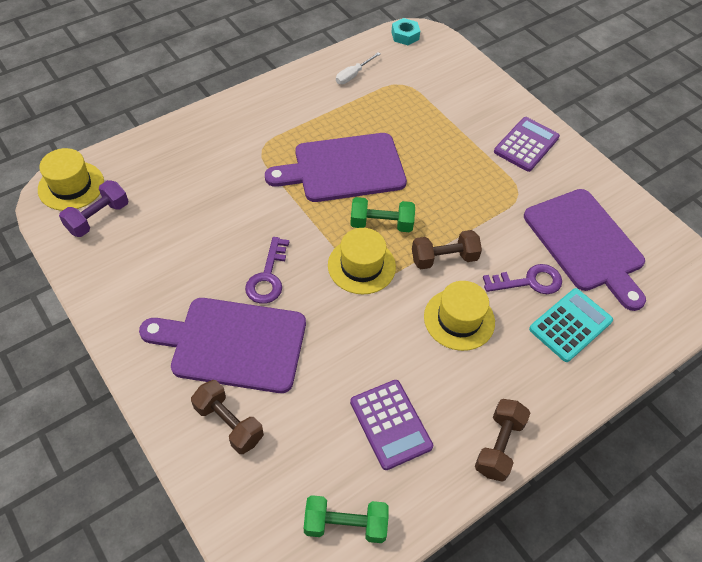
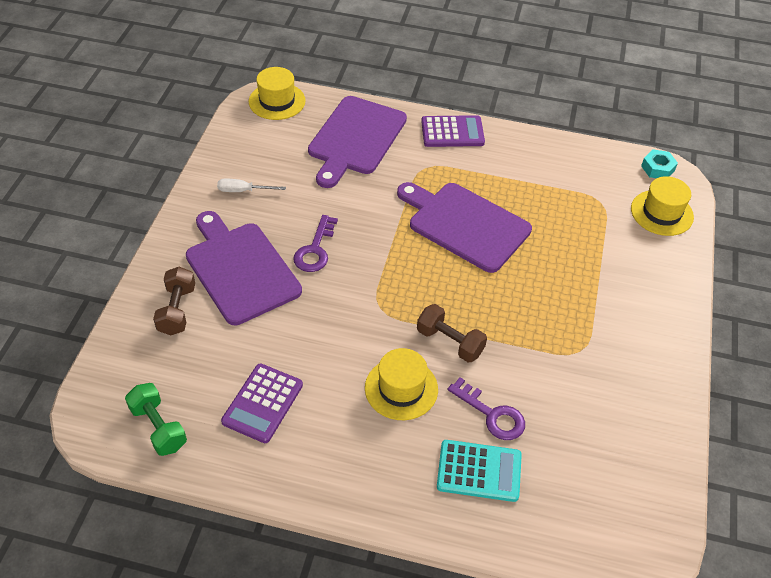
camera: 50 degrees right, 5 degrees down
purple dumbbell [59,180,128,237] -> none
purple key [245,237,289,304] -> purple key turned 45 degrees counterclockwise [293,215,338,272]
yellow hat [328,228,396,294] -> yellow hat moved to [631,176,694,236]
white screwdriver [336,52,381,84] -> white screwdriver moved to [217,178,286,192]
green dumbbell [350,197,415,232] -> none
brown dumbbell [475,399,530,482] -> none
purple calculator [494,117,560,172] -> purple calculator moved to [421,115,485,147]
purple cutting board [524,189,646,311] -> purple cutting board moved to [308,96,407,188]

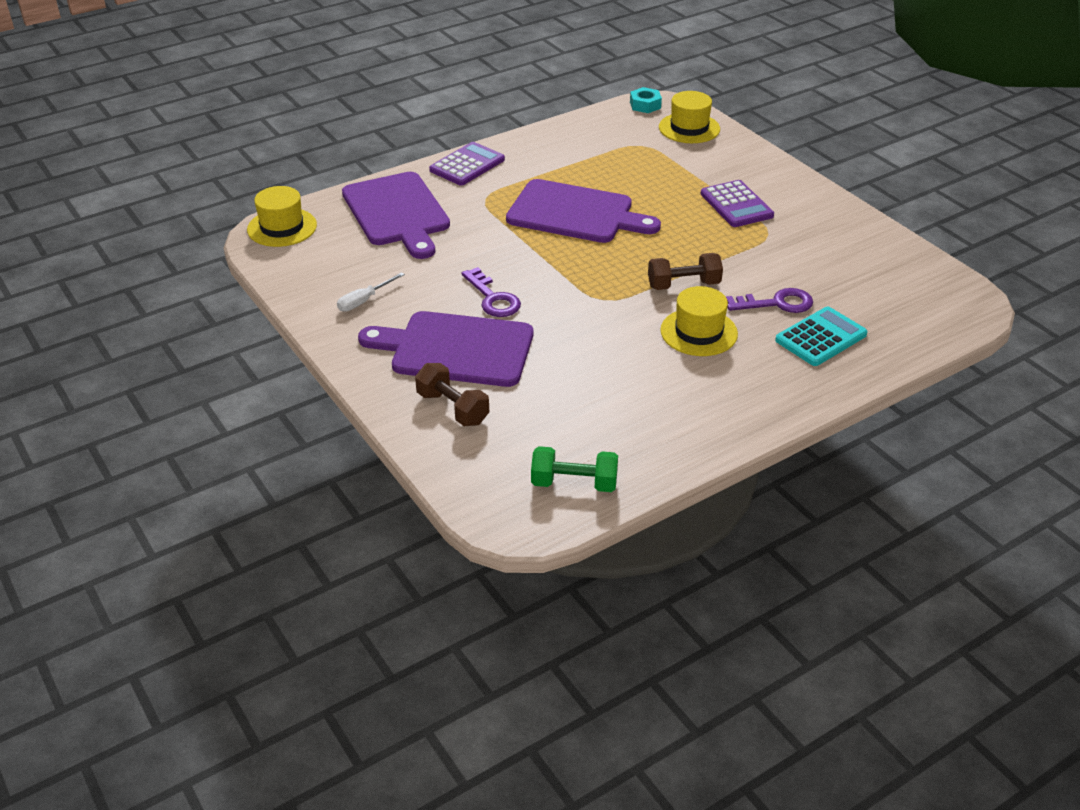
camera: 45 degrees left, 10 degrees down
purple calculator [221,364,303,443] -> purple calculator moved to [701,180,774,227]
purple cutting board [397,182,532,273] -> purple cutting board turned 150 degrees counterclockwise [506,179,661,243]

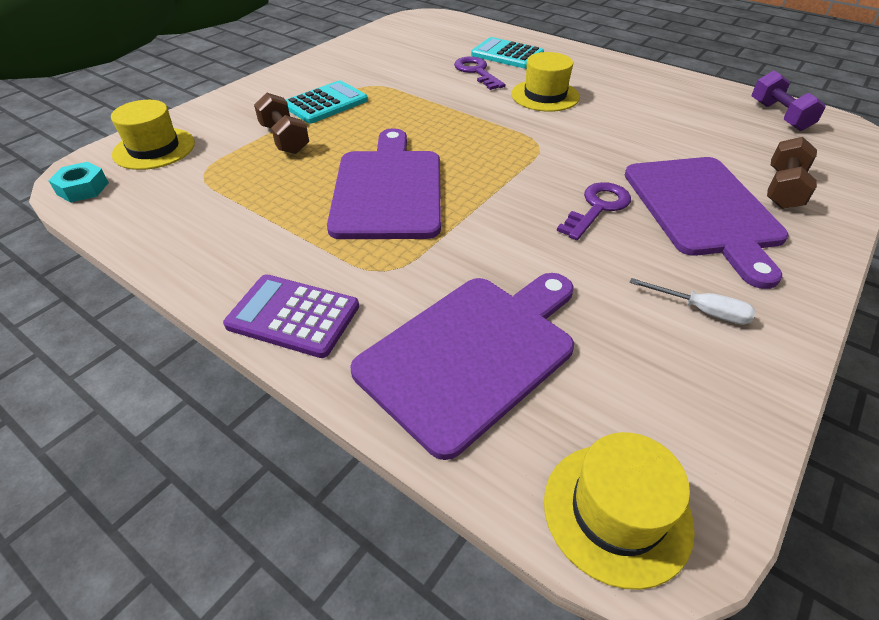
camera: 110 degrees left, 5 degrees up
green dumbbell [531,446,618,492] -> purple dumbbell [752,71,826,131]
brown dumbbell [648,253,723,290] -> brown dumbbell moved to [254,93,309,154]
purple calculator [701,180,774,227] -> turquoise calculator [286,80,368,124]

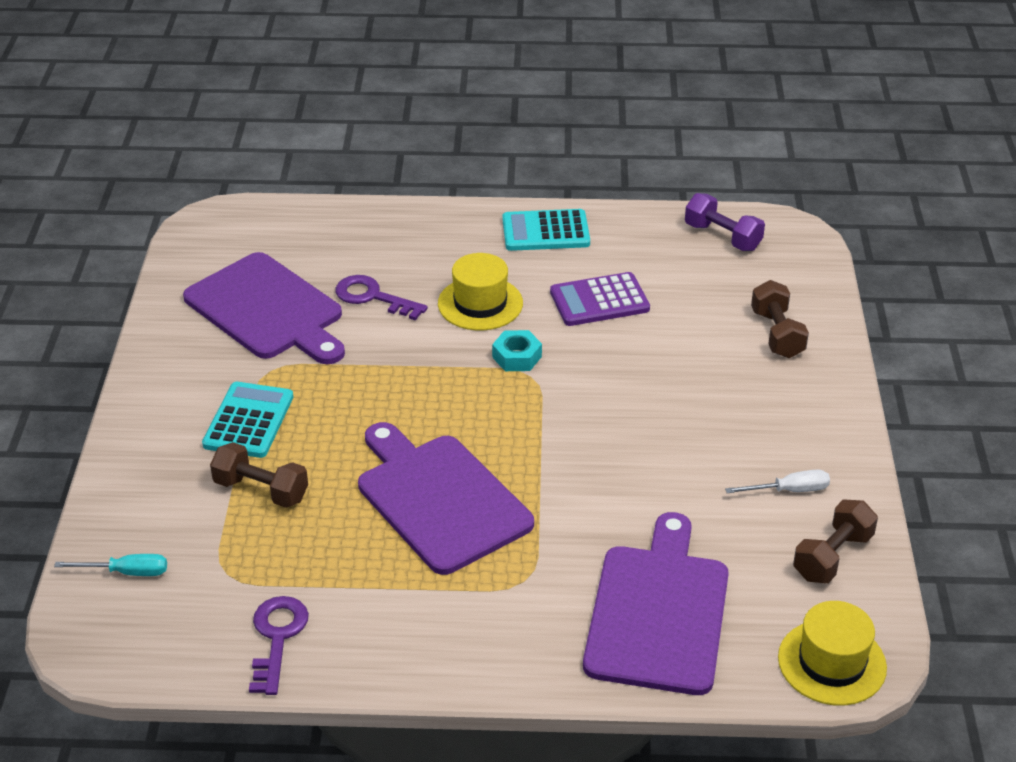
camera: 35 degrees left, 5 degrees down
turquoise nut [48,162,109,203] -> turquoise nut moved to [492,330,542,371]
yellow hat [111,100,195,170] -> turquoise screwdriver [54,554,167,576]
purple calculator [223,274,359,358] -> purple calculator moved to [550,272,650,326]
turquoise calculator [471,37,544,69] -> turquoise calculator moved to [502,209,590,251]
purple key [557,182,631,240] -> purple key moved to [249,596,309,695]
purple cutting board [625,157,788,289] -> purple cutting board moved to [183,252,345,364]
none -> brown dumbbell [793,499,878,583]

